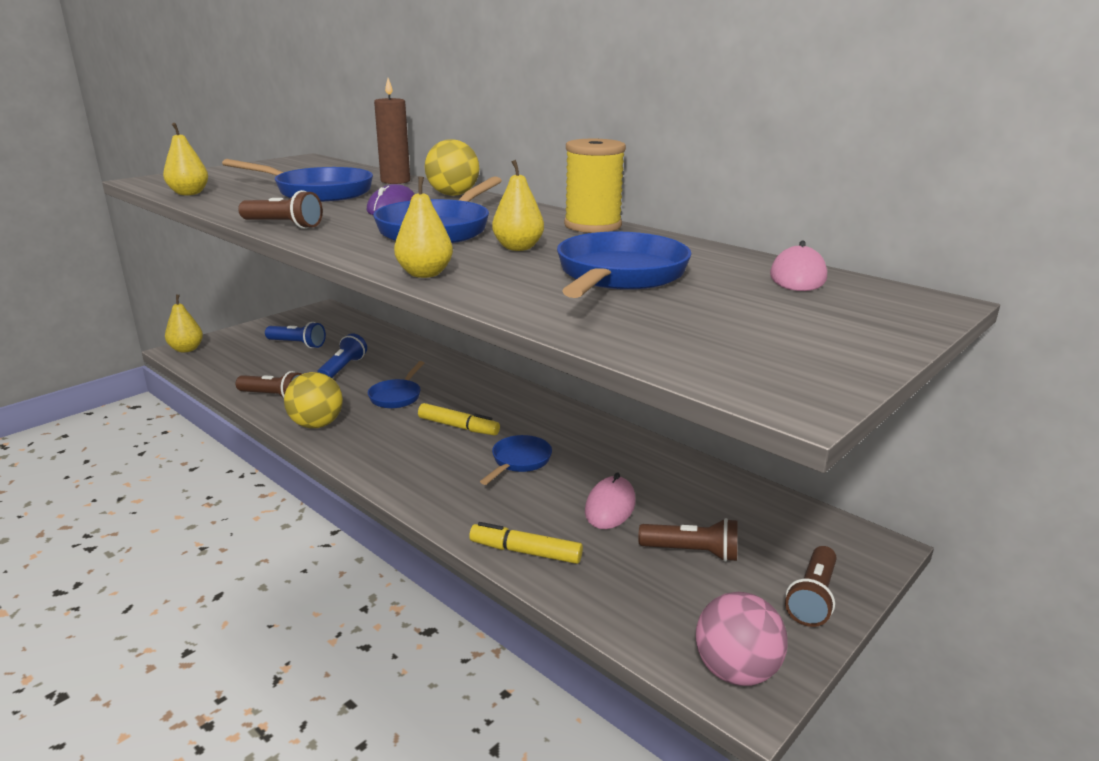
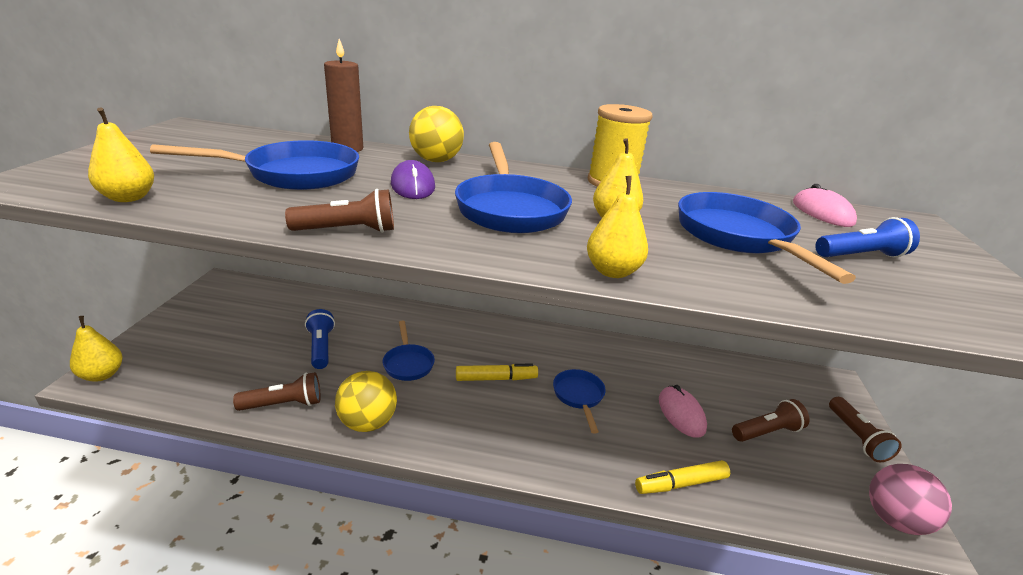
camera: 35 degrees left, 5 degrees up
blue flashlight [265,322,326,348] -> blue flashlight moved to [815,217,920,258]

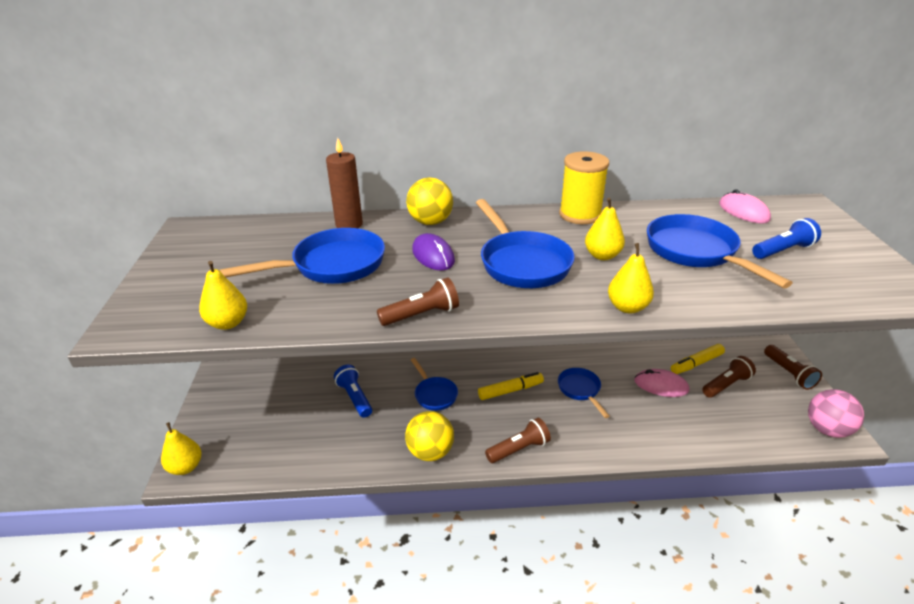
camera: 10 degrees left, 5 degrees up
brown flashlight [233,372,321,411] -> brown flashlight moved to [485,418,551,463]
yellow marker [635,460,730,494] -> yellow marker moved to [671,344,725,374]
pink mouse [659,385,707,438] -> pink mouse turned 45 degrees counterclockwise [634,369,689,397]

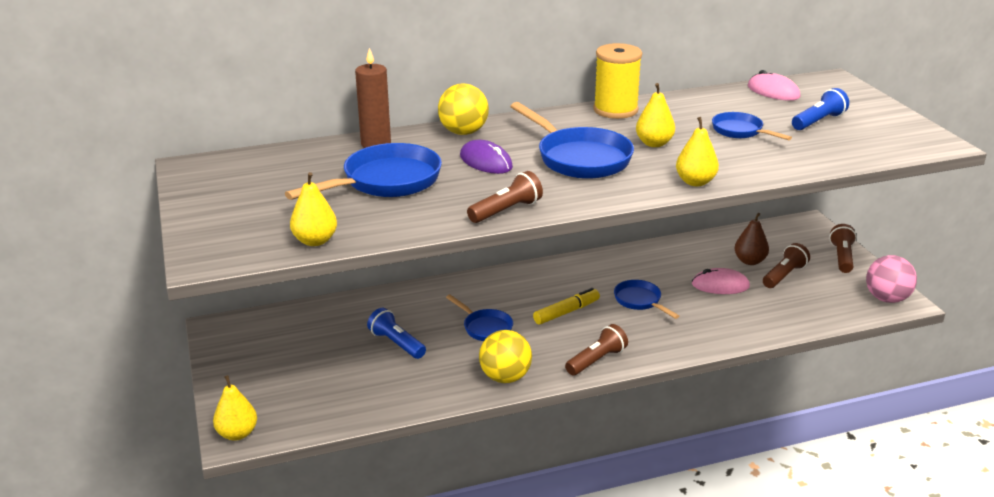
camera: 15 degrees left, 5 degrees down
blue pan [647,214,792,289] -> blue pan [712,112,792,140], size x0.57
yellow marker [671,344,725,374] -> brown pear [735,213,769,265]
brown flashlight [764,345,822,390] -> brown flashlight turned 135 degrees counterclockwise [829,224,856,273]

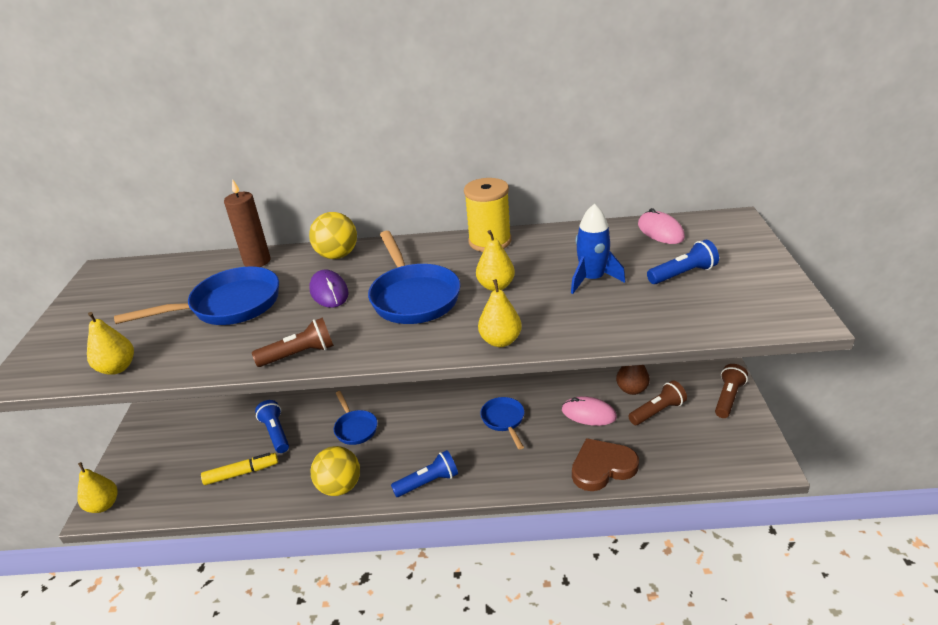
camera: 20 degrees right, 5 degrees up
yellow marker [533,288,600,325] -> yellow marker moved to [201,453,278,485]
brown flashlight [565,324,628,376] -> blue flashlight [391,450,458,497]
blue pan [712,112,792,140] -> blue rocket [571,204,625,294]
pink ball [866,255,917,303] -> none
none -> brown heart [572,438,639,491]

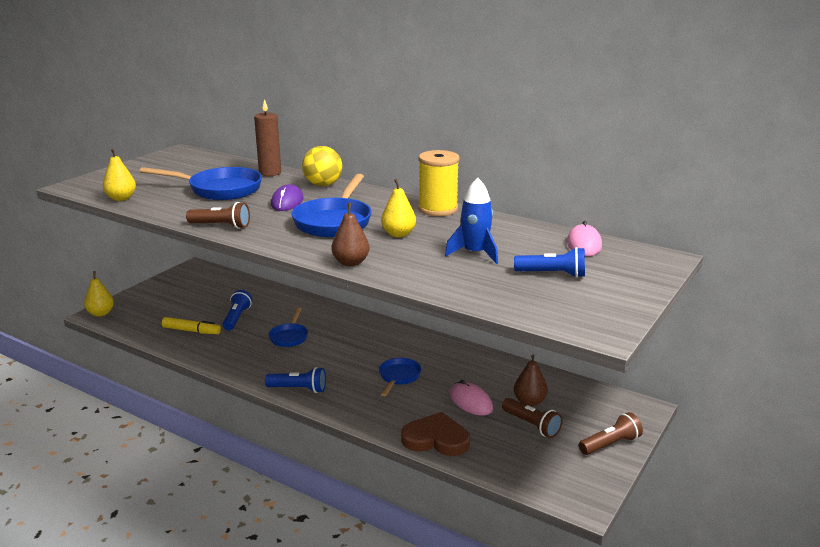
camera: 30 degrees right, 10 degrees down
yellow ball [310,446,360,496] -> none
yellow pear [478,279,522,347] -> brown pear [331,203,370,266]
brown flashlight [628,381,687,425] -> brown flashlight turned 45 degrees clockwise [502,398,563,438]

